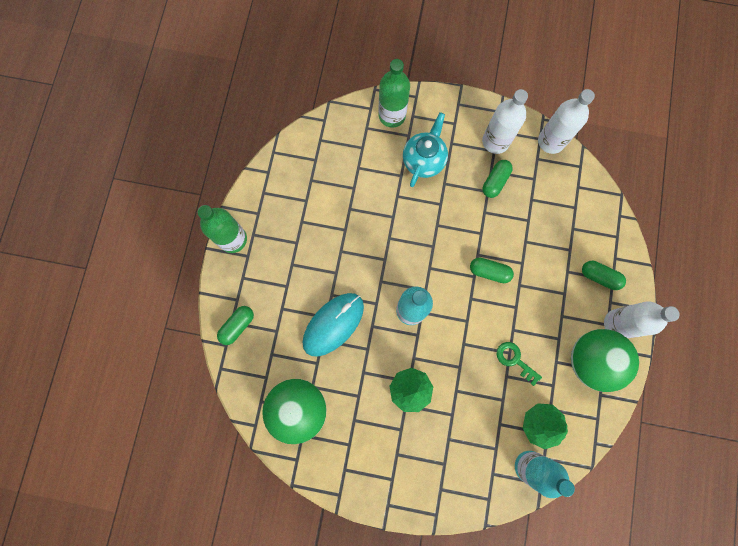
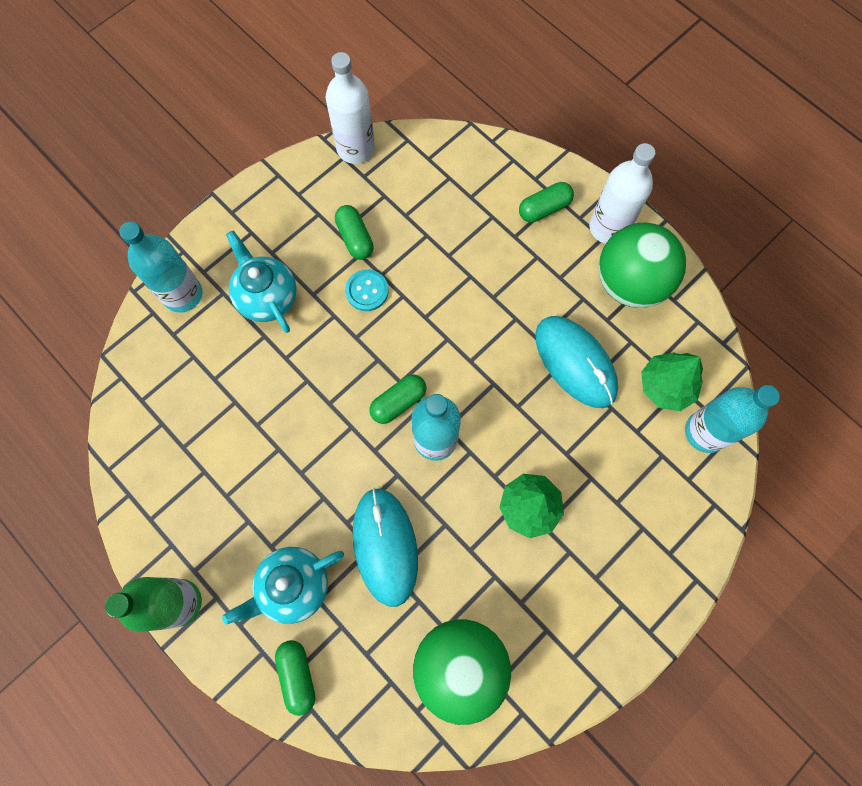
camera: 55 degrees left, 5 degrees down
green bottle [379,59,410,128] -> turquoise bottle [119,221,202,313]
green capsule [470,257,514,283] -> green capsule moved to [369,374,427,424]
white bottle [482,89,528,154] -> none
green key [497,342,542,386] -> turquoise mouse [535,316,618,408]
none -> turquoise teapot [222,547,344,624]
none -> turquoise button [345,270,388,311]

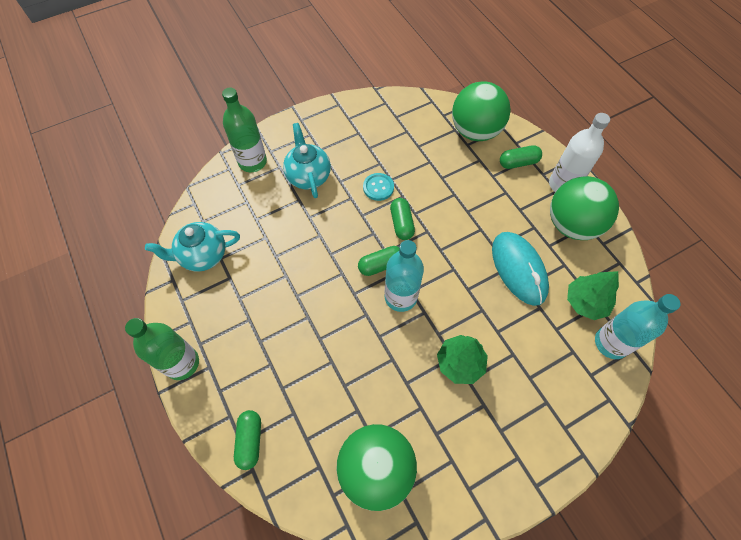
camera: 15 degrees right, 10 degrees down
turquoise bottle [119,221,202,313] -> green bottle [222,87,267,172]
turquoise teapot [222,547,344,624] -> turquoise teapot moved to [145,222,240,272]
white bottle [326,52,375,164] -> none
green capsule [335,205,374,260] -> green capsule moved to [390,198,415,240]
turquoise mouse [353,488,418,607] -> none
none -> green ball [452,81,511,141]

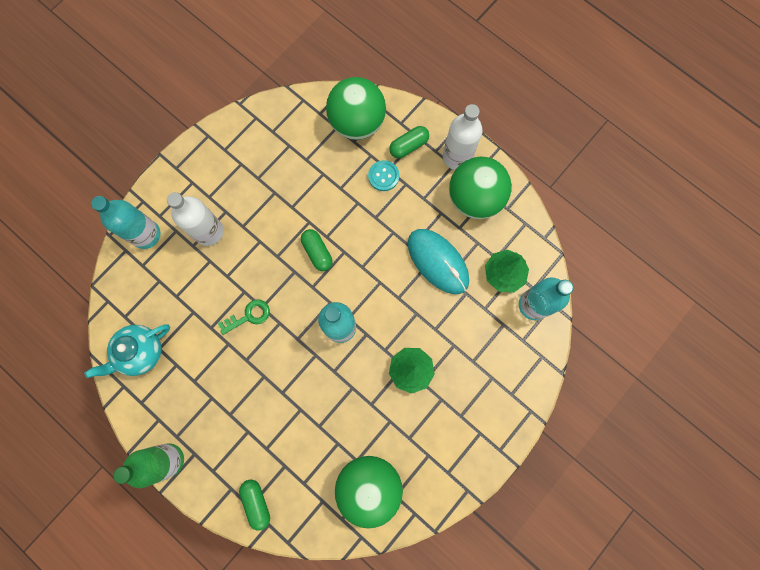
camera: 20 degrees left, 15 degrees up
green bottle [222,87,267,172] -> turquoise bottle [91,196,161,249]
turquoise teapot [283,123,331,198] -> white bottle [167,192,224,246]
green capsule [358,246,399,276] -> none
turquoise button [363,173,394,201] -> turquoise button moved to [368,160,399,191]
none -> green key [218,299,270,335]

